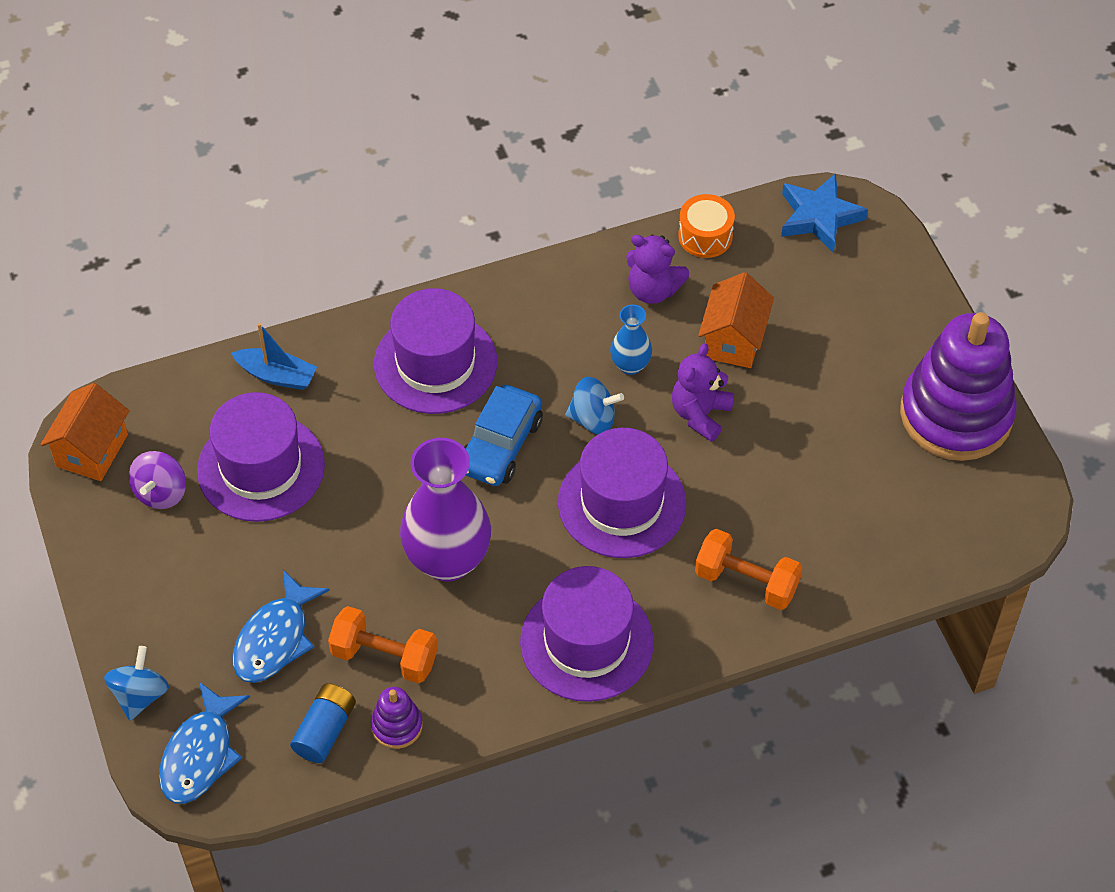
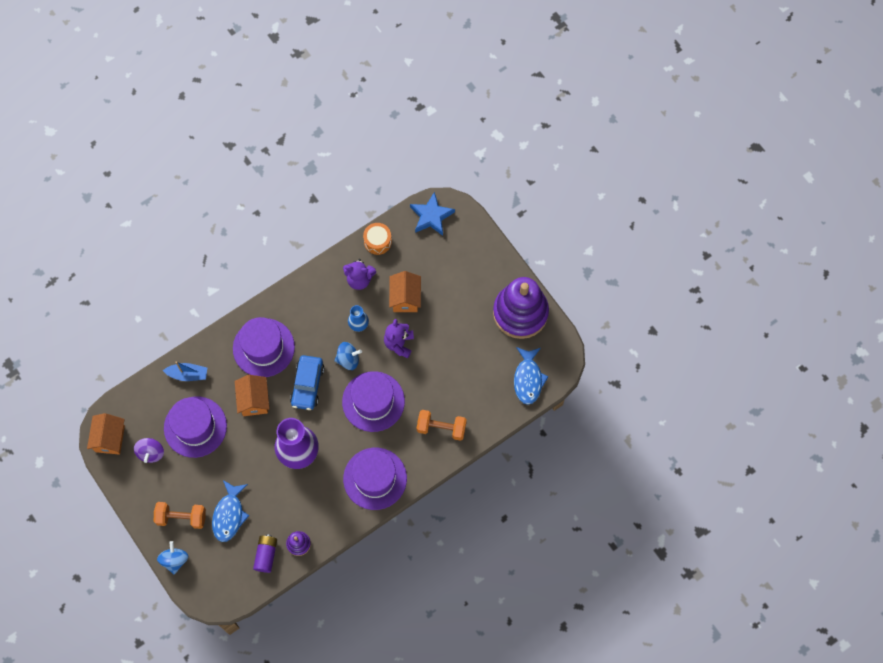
camera: 15 degrees left, 15 degrees up
blue fish [159,682,250,804] -> blue fish moved to [514,347,549,405]
blue battery [290,683,356,763] -> purple battery [253,535,277,573]
orange dumbbell [328,606,438,684] -> orange dumbbell moved to [154,502,206,529]
none -> orange house [235,375,269,416]

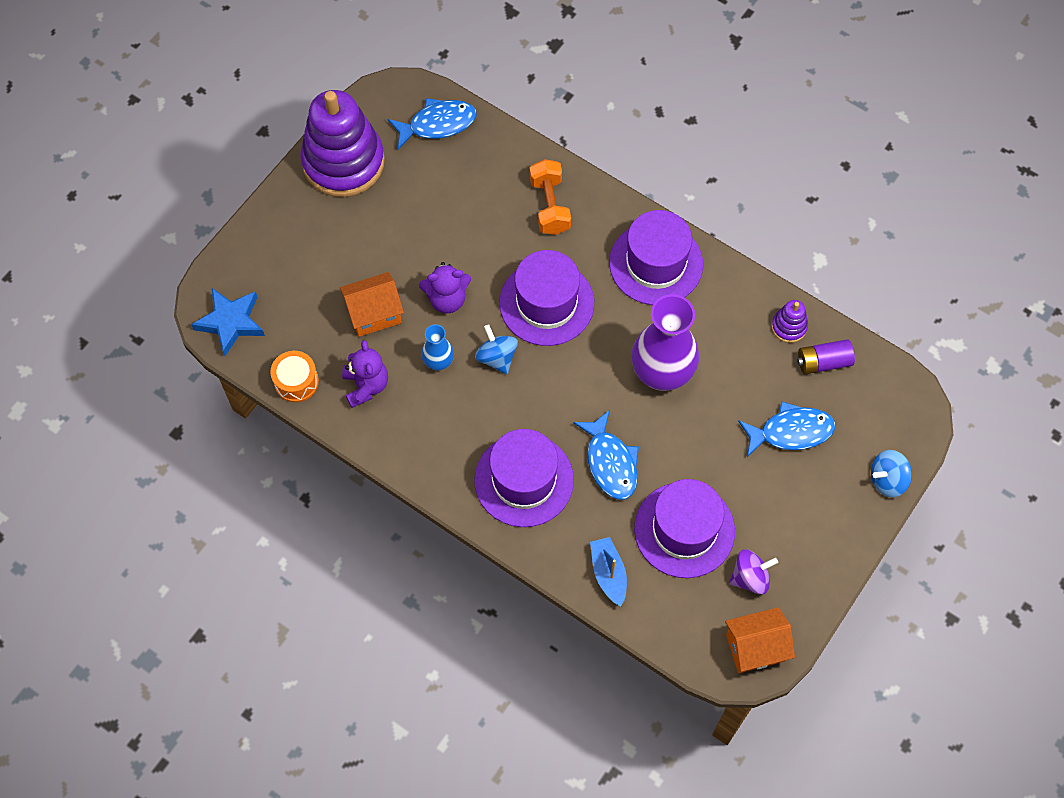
camera: 110 degrees left, 5 degrees down
orange dumbbell [154,502,206,529] -> none
orange house [235,375,269,416] -> blue fish [573,410,639,500]
blue car [290,355,325,410] -> none

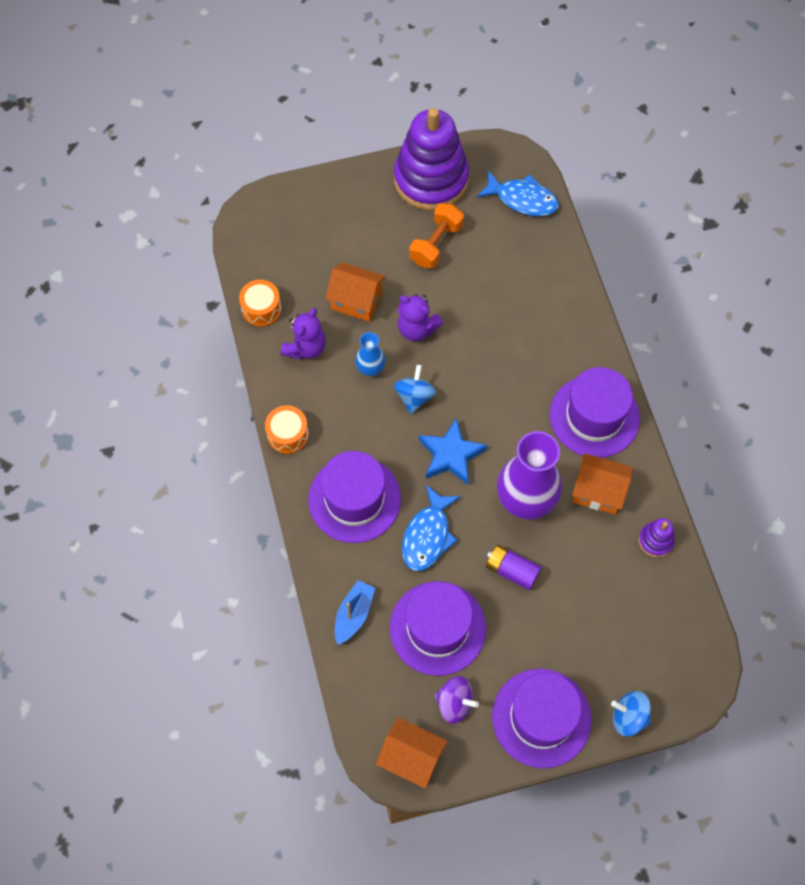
camera: 40 degrees right, 0 degrees up
blue star [191,288,265,356] -> blue star moved to [419,418,487,485]
purple hat [499,250,594,346] -> purple hat moved to [492,669,592,768]
orange dumbbell [530,159,571,235] -> orange dumbbell moved to [409,203,464,269]
blue fish [738,401,835,457] -> none
purple battery [797,339,855,374] -> purple battery moved to [486,544,541,590]
none -> orange drum [265,406,309,454]
none -> orange house [572,453,633,514]

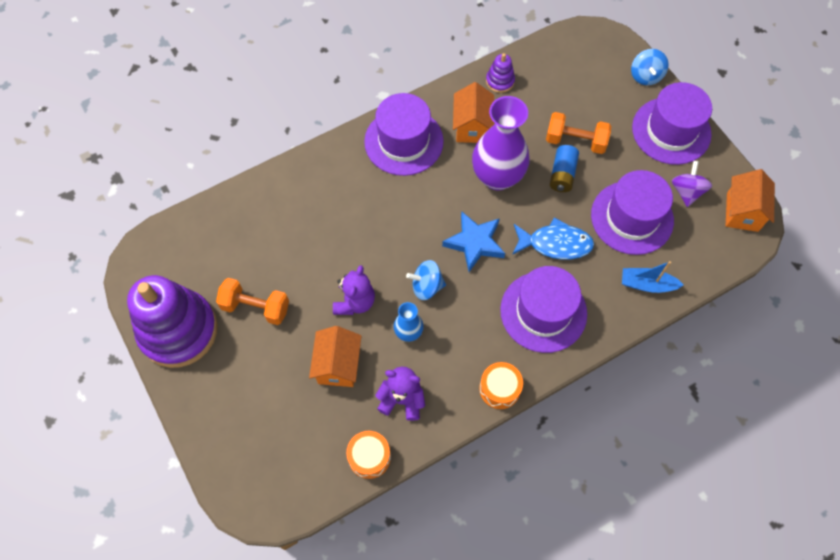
camera: 105 degrees left, 0 degrees up
blue fish [476,170,559,216] -> none
purple battery [486,544,541,590] -> blue battery [550,145,579,192]
none -> orange dumbbell [546,112,611,154]

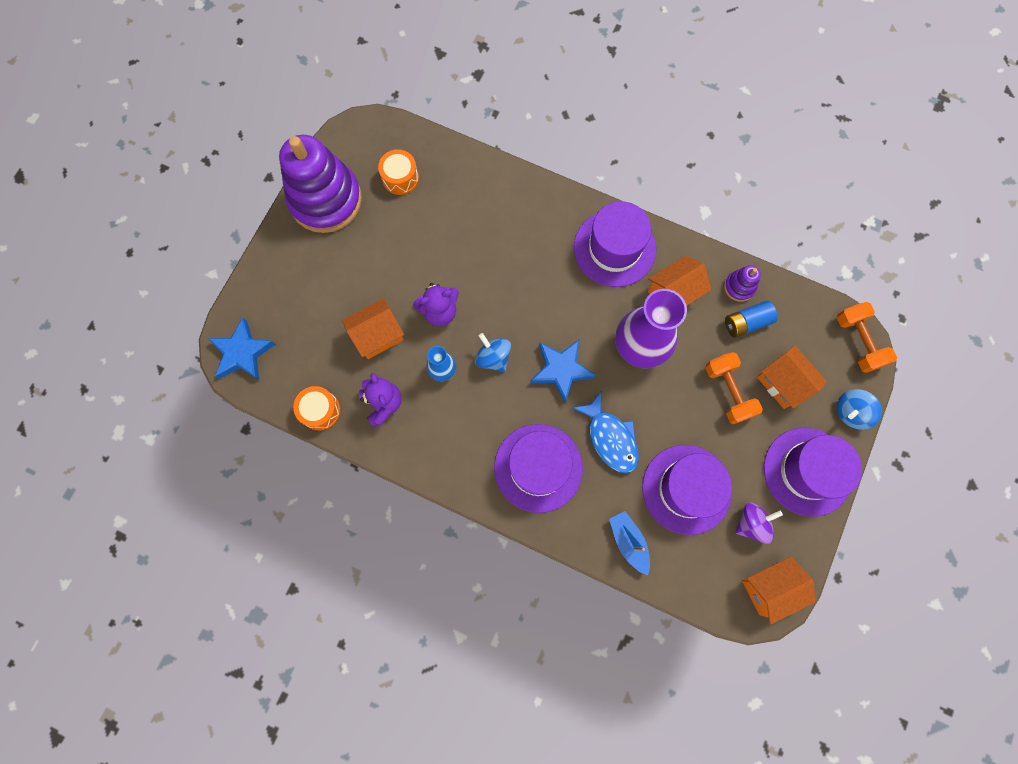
camera: 55 degrees right, 10 degrees up
orange dumbbell [216,278,289,325] -> orange dumbbell moved to [837,302,897,373]
orange drum [479,362,523,409] -> orange drum moved to [378,149,419,195]
blue battery [550,145,579,192] -> blue battery moved to [725,301,778,338]
none -> blue star [208,317,276,380]
none -> orange house [757,345,827,409]

